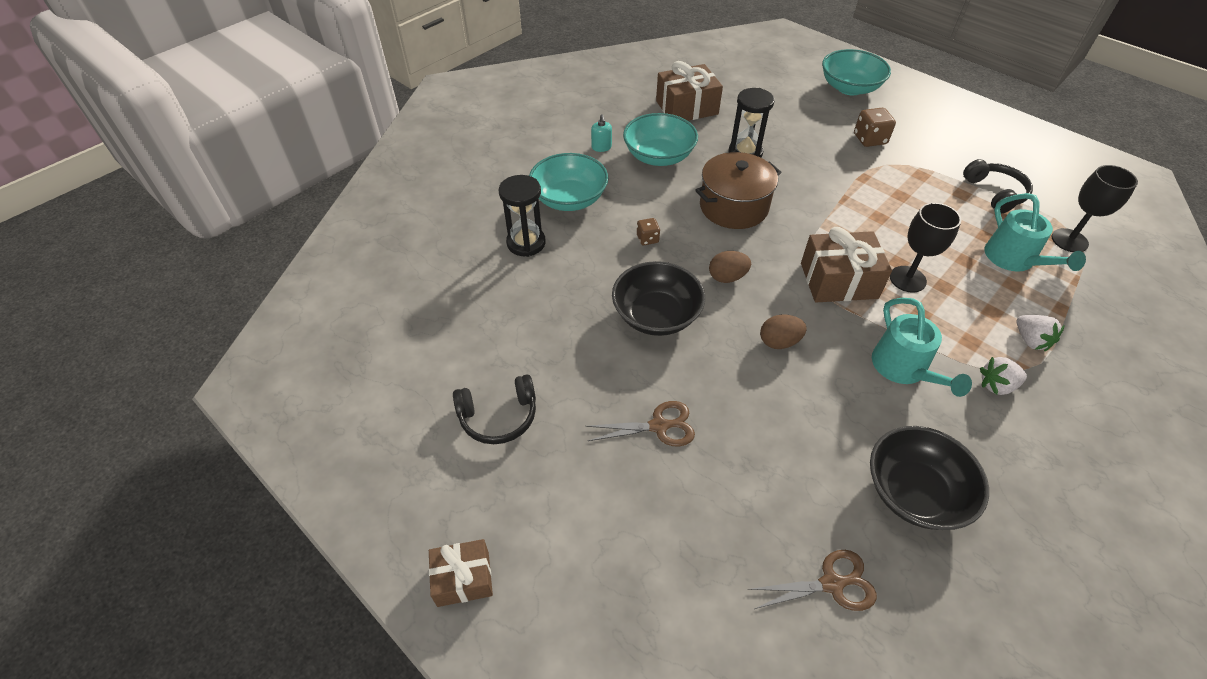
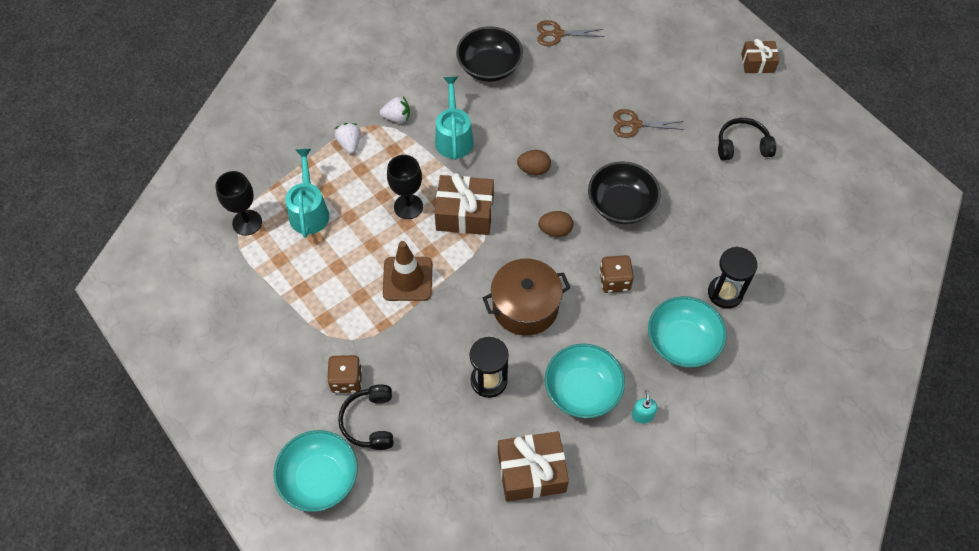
camera: 170 degrees left, 10 degrees up
brown dice [637,218,660,245] -> brown dice [599,255,634,293], size x1.64
black headphones [963,159,1033,213] -> black headphones moved to [338,384,394,450]
none -> brown traffic cone [383,241,432,301]

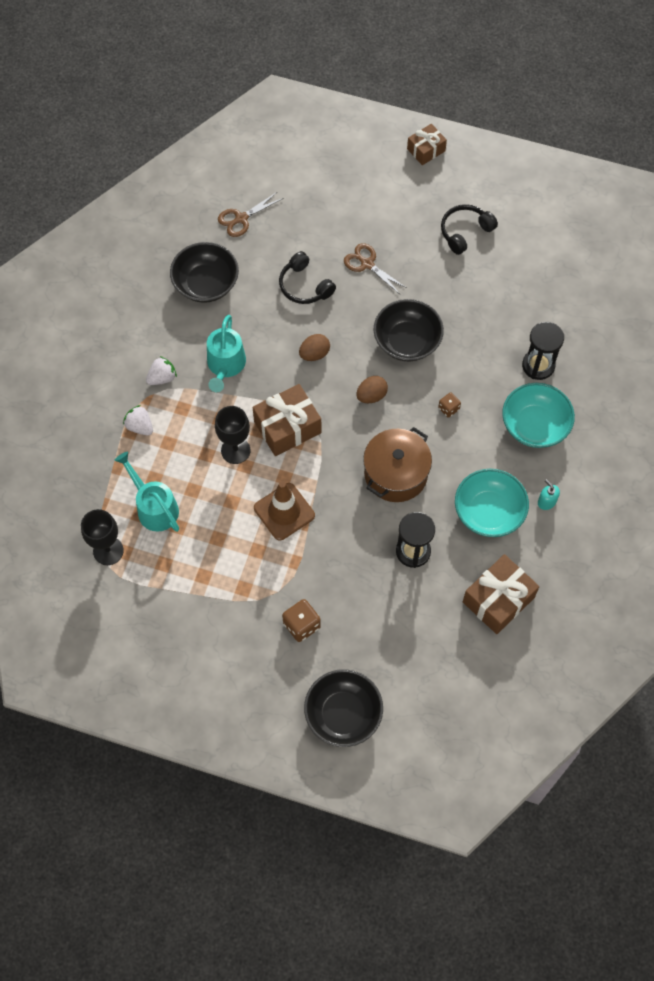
camera: 35 degrees left, 5 degrees up
turquoise bowl [273,430,358,512] -> black bowl [304,669,383,747]
black headphones [338,384,394,450] -> black headphones moved to [279,251,336,304]
turquoise watering can [435,77,474,160] -> turquoise watering can turned 135 degrees counterclockwise [207,315,246,392]
brown dice [599,255,634,293] -> brown dice [438,392,461,418], size x0.61
brown scissors [613,109,685,138] -> brown scissors turned 75 degrees clockwise [344,243,407,294]

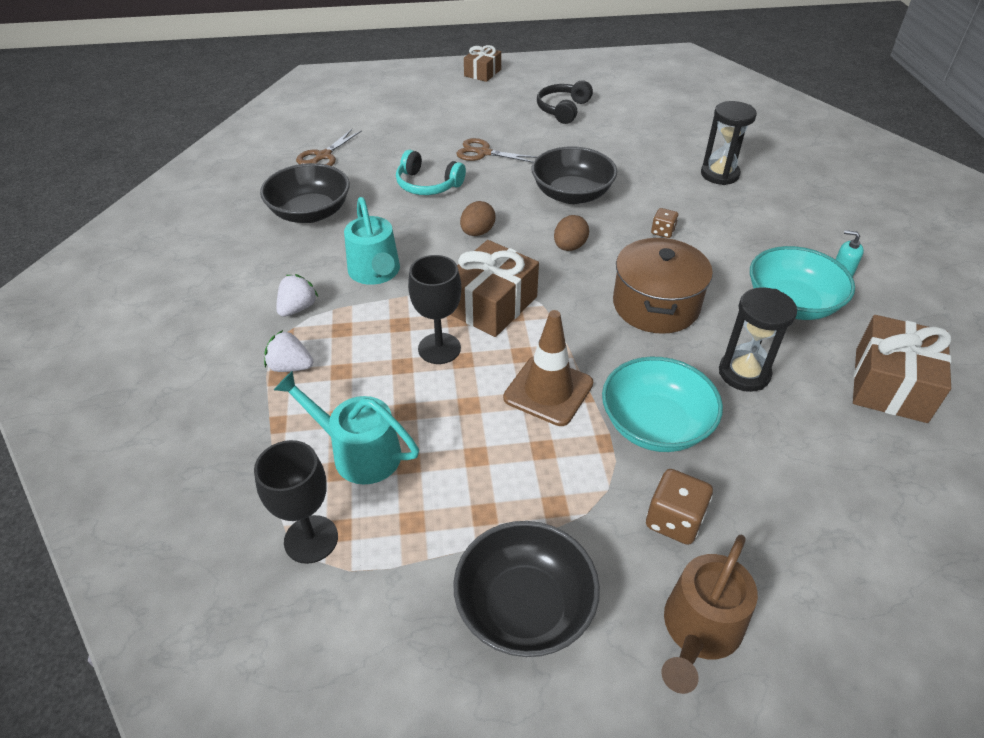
camera: 25 degrees left, 20 degrees down
black headphones [279,251,336,304] -> turquoise headphones [396,150,466,195]
black bowl [304,669,383,747] -> black bowl moved to [453,521,600,657]
turquoise bowl [502,383,575,448] -> turquoise bowl moved to [602,357,723,452]
none -> brown watering can [662,535,758,694]

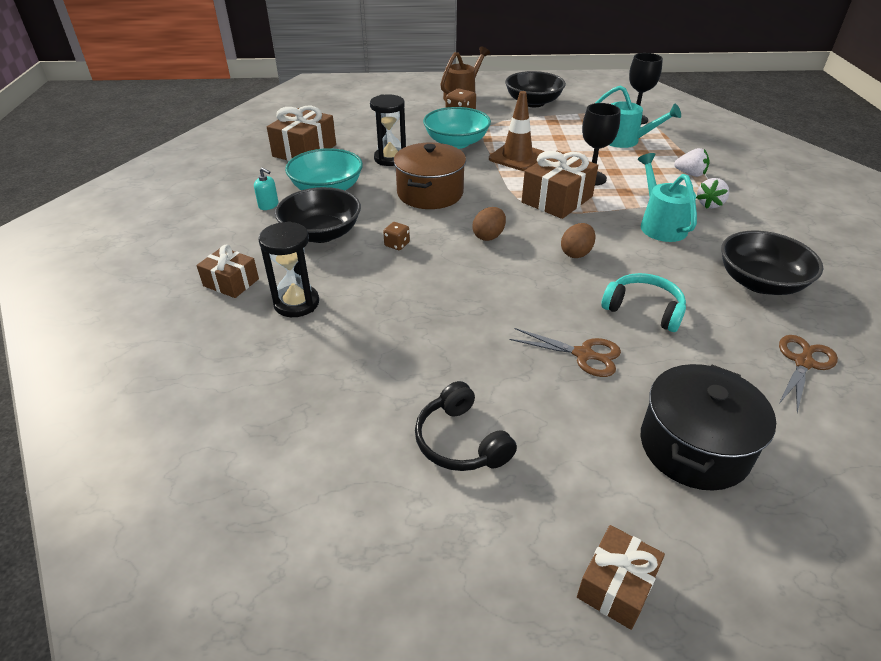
camera: 175 degrees left, 5 degrees down
black bowl [531,147,617,204] -> black bowl moved to [275,187,361,243]
black headphones [537,80,593,124] -> black headphones turned 120 degrees clockwise [415,381,517,471]
none -> brown gift [197,245,259,298]
none -> black pot [641,364,776,491]

